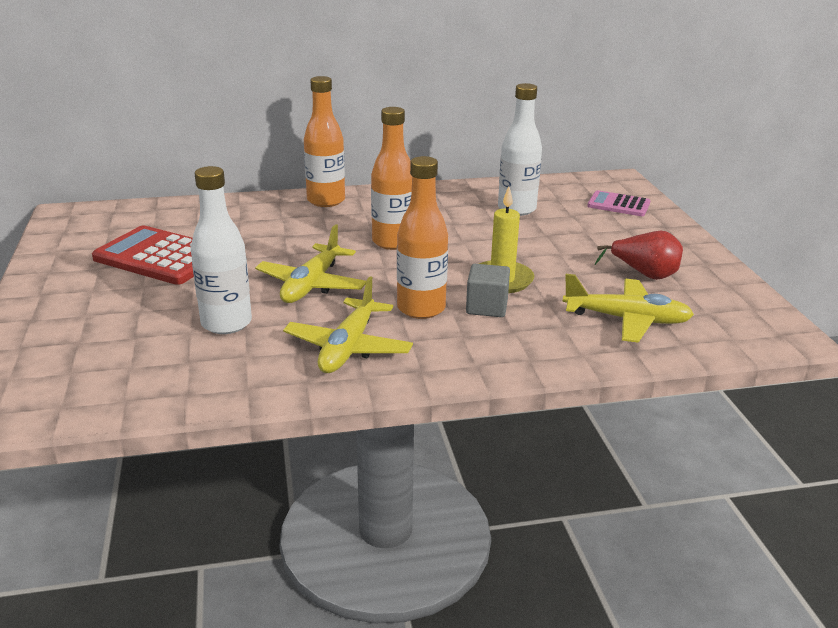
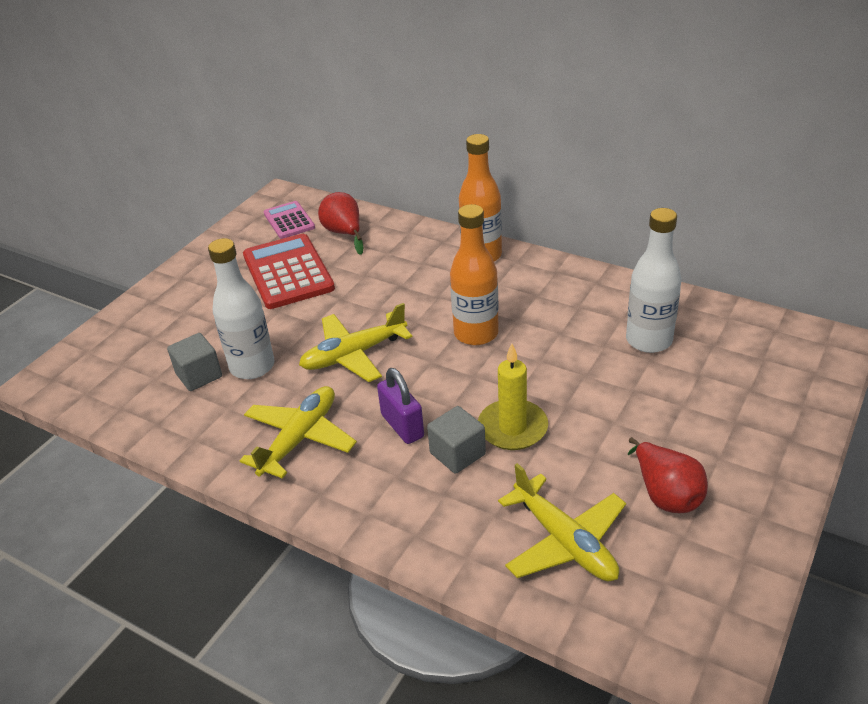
camera: 45 degrees right, 10 degrees up
yellow plane [283,276,413,373] -> yellow plane turned 150 degrees clockwise [240,386,357,479]
orange bottle [397,156,448,319] -> purple padlock [377,368,424,444]
pink calculator [587,190,650,216] -> pink calculator moved to [264,201,315,239]
none -> grey cube [167,333,222,391]
none -> red pear [318,192,364,255]

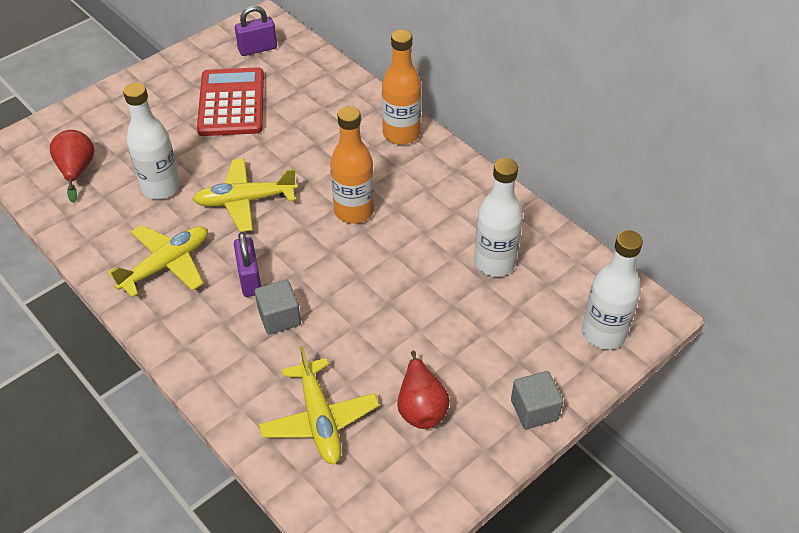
camera: 15 degrees right, 10 degrees up
grey cube [167,333,222,391] -> grey cube moved to [511,371,563,429]
pink calculator [264,201,315,239] -> purple padlock [235,6,277,56]
red pear [318,192,364,255] -> red pear moved to [50,130,94,203]
yellow candle [478,343,548,450] -> none
none -> white bottle [582,230,643,350]

